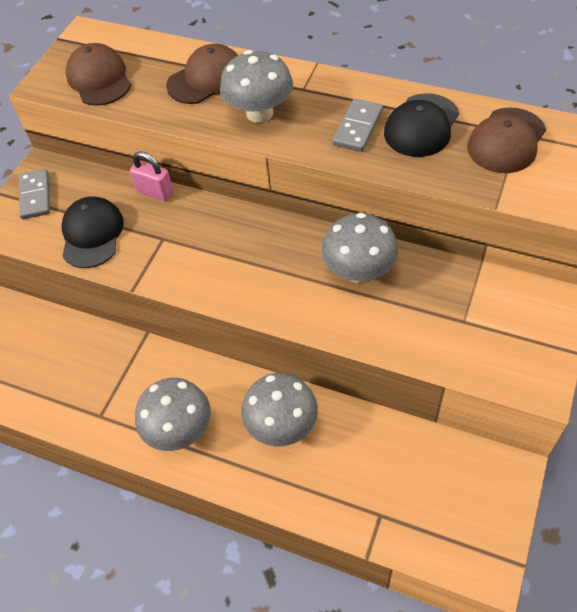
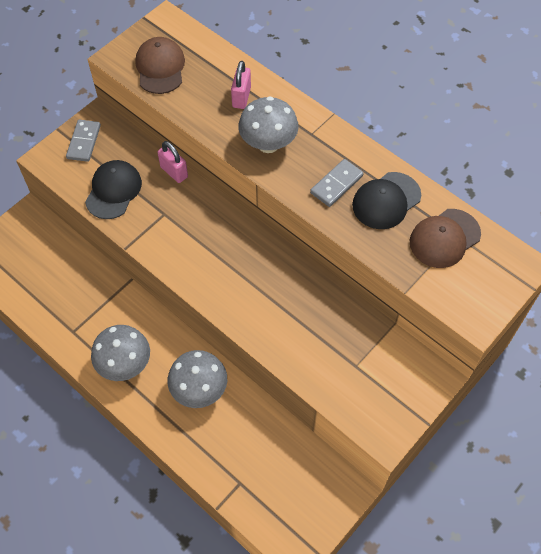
camera: 15 degrees right, 5 degrees up
brown cap [166,44,238,104] -> pink padlock [231,61,251,109]
grey mushroom [322,213,398,283] -> none

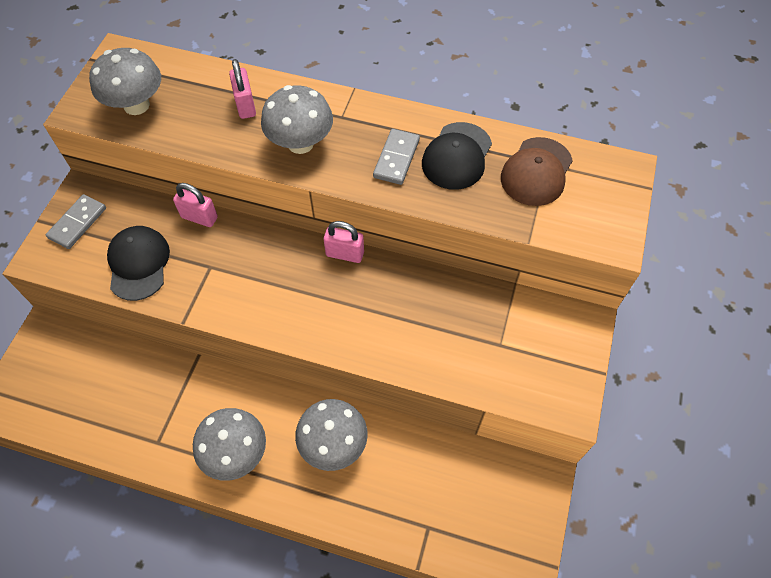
camera: 25 degrees left, 0 degrees up
grey domino [66,120,101,162] -> grey domino turned 45 degrees clockwise [46,194,106,249]
brown cap [135,37,185,94] -> grey mushroom [89,48,161,115]
none -> pink padlock [324,221,364,263]

